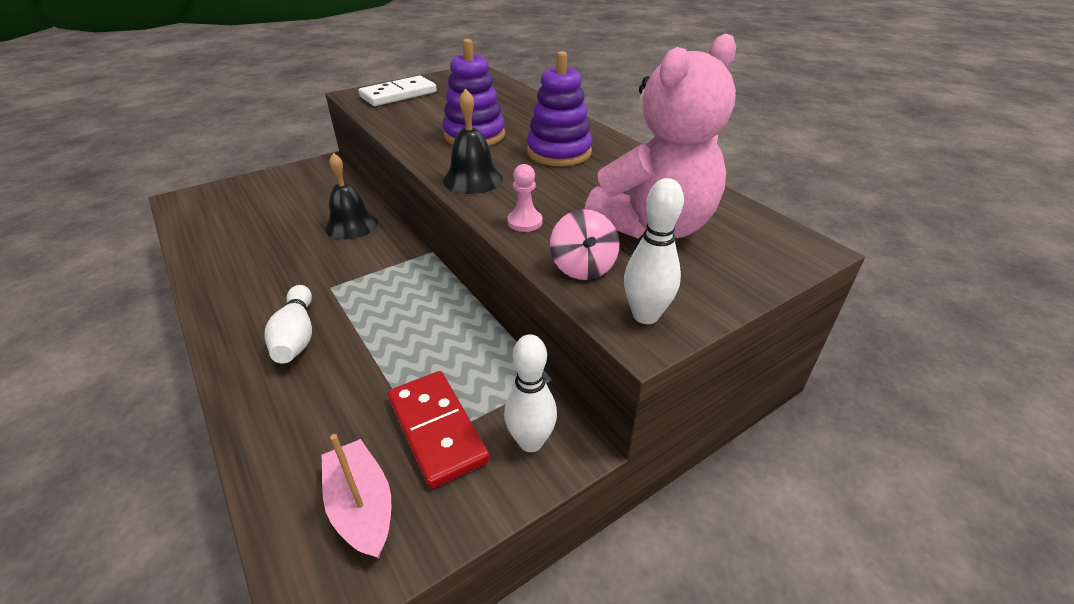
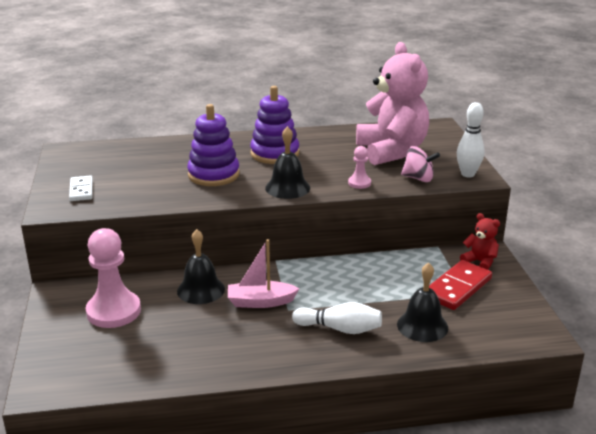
camera: 65 degrees left, 10 degrees down
pink boat [321,434,391,559] -> pink boat moved to [228,239,300,308]
white domino [359,76,437,106] -> white domino [69,175,93,201], size x0.62
red domino [387,371,490,489] -> red domino turned 45 degrees counterclockwise [429,260,492,310]
white bowling pin [504,334,557,452] -> red teddy bear [460,213,500,270]
none -> pink pawn [86,228,141,328]
none -> black bell [397,262,448,342]

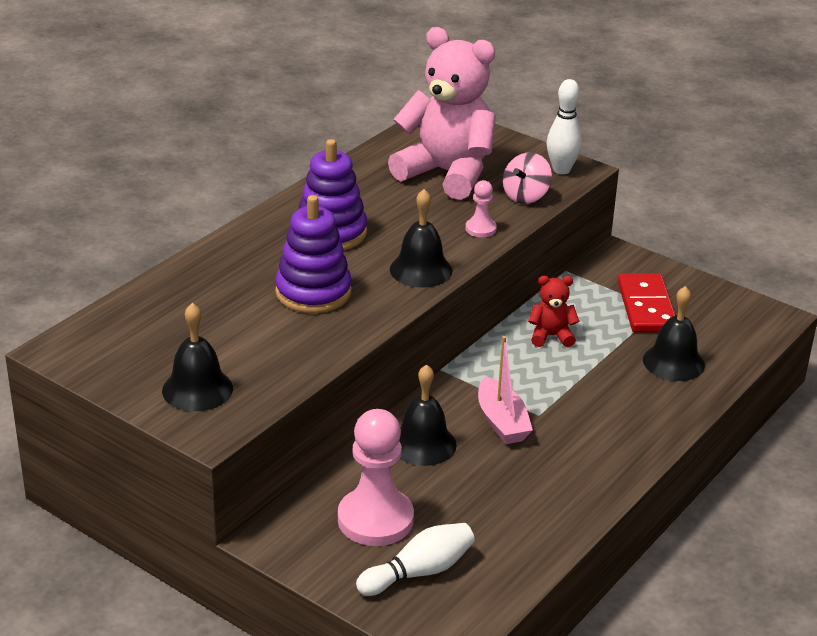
camera: 45 degrees left, 5 degrees up
white domino [69,175,93,201] -> black bell [162,303,233,411]
pink boat [228,239,300,308] -> pink boat turned 60 degrees counterclockwise [478,336,533,444]
white bowling pin [292,302,382,334] -> white bowling pin moved to [356,523,475,596]
pink spinning top [401,146,440,182] -> pink spinning top turned 150 degrees clockwise [503,152,552,204]
red teddy bear [460,213,500,270] -> red teddy bear moved to [528,276,579,347]

